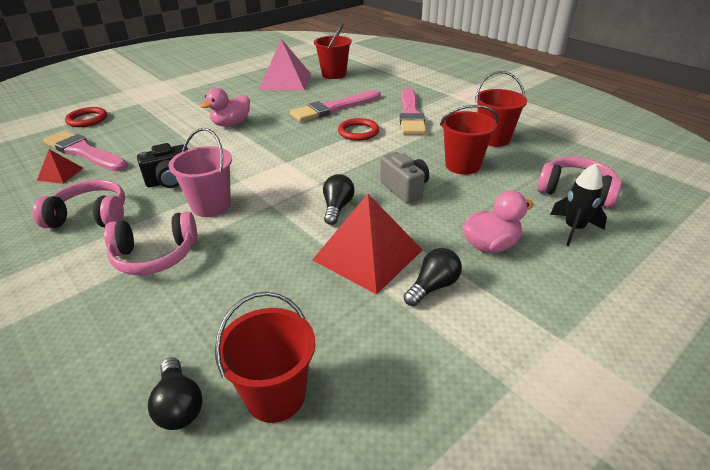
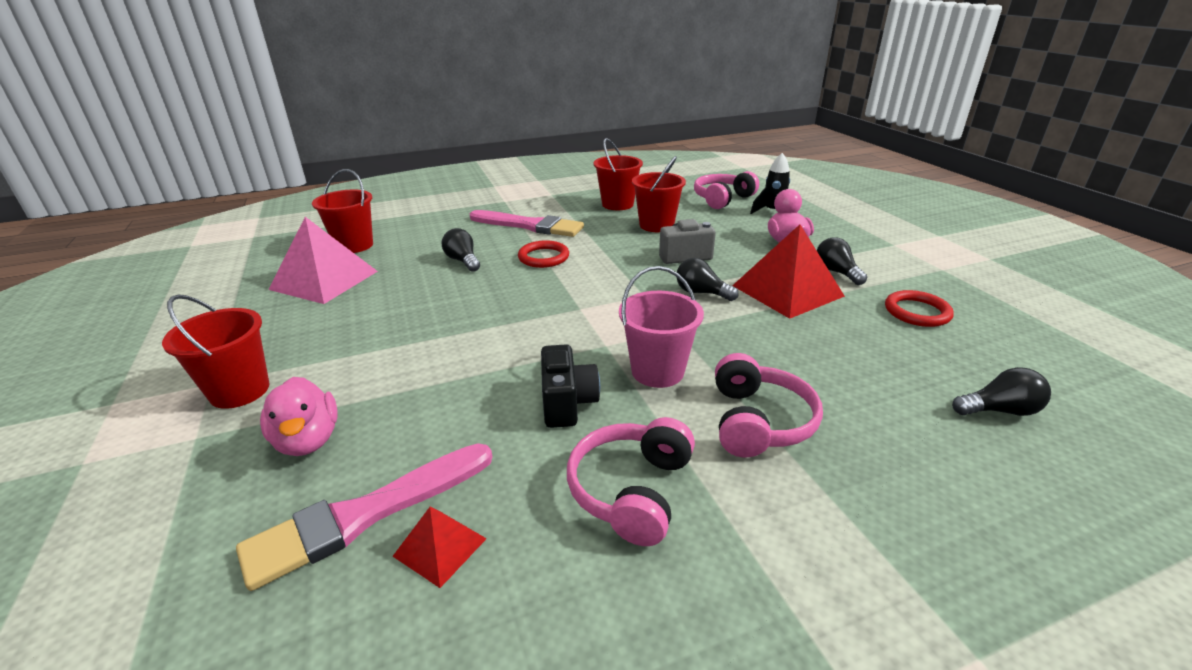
camera: 70 degrees left, 5 degrees down
red ring [65,107,107,127] -> red ring moved to [885,290,954,327]
pink duck [200,88,250,127] -> pink duck moved to [260,377,338,456]
red bucket [215,292,315,423] -> red bucket moved to [162,295,270,409]
pink brush [290,90,381,122] -> black light bulb [442,228,480,272]

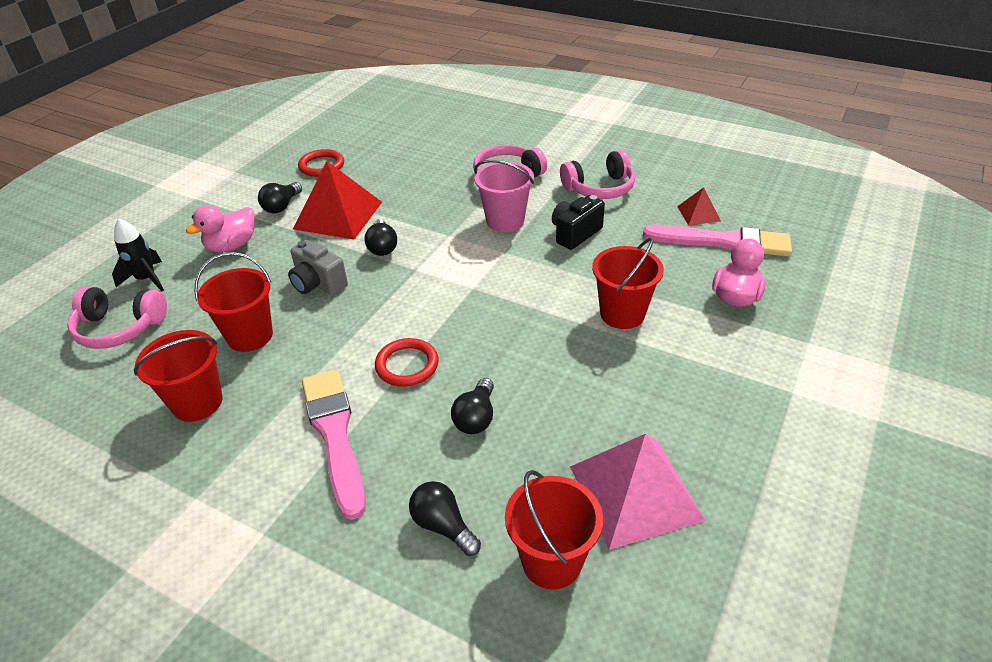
camera: 130 degrees left, 10 degrees up
red bucket [162,295,270,409] -> red bucket moved to [592,238,664,329]
black light bulb [952,367,1051,416] -> black light bulb moved to [409,481,481,556]

